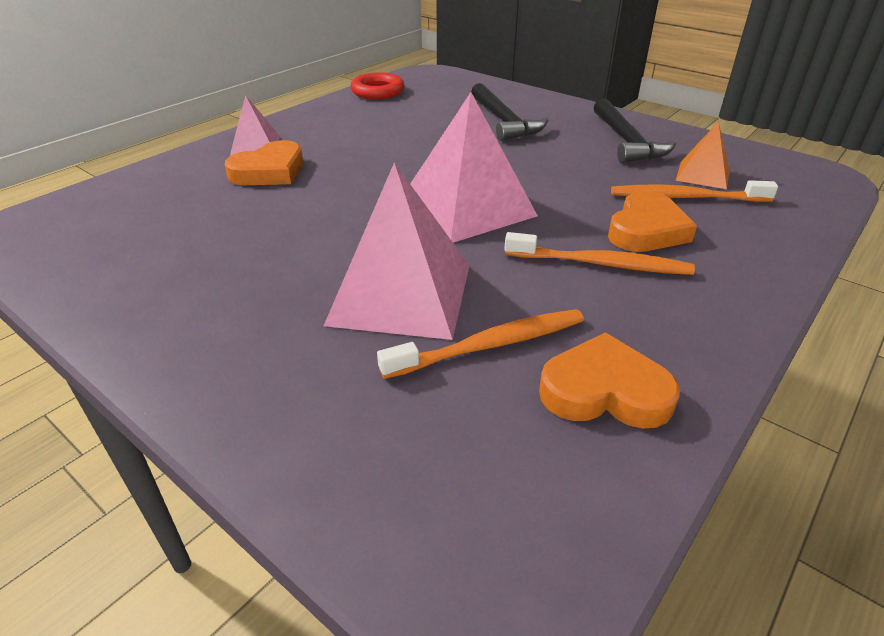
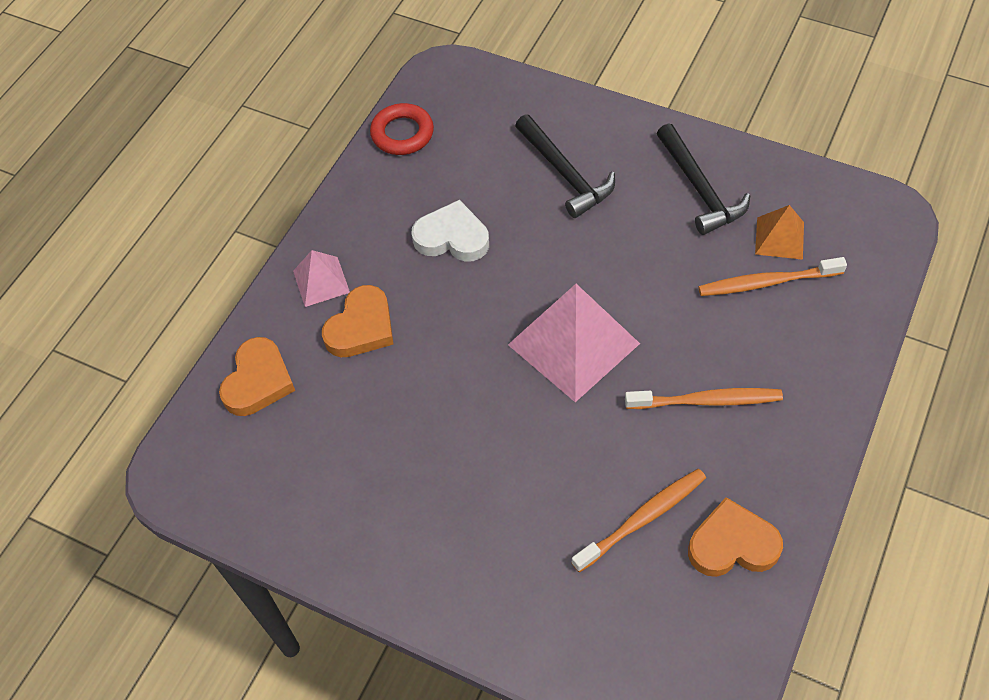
camera: 10 degrees left, 20 degrees up
pink pyramid [324,162,469,340] -> none
orange heart [608,191,697,252] -> orange heart moved to [219,337,295,416]
none -> white heart [411,200,489,262]

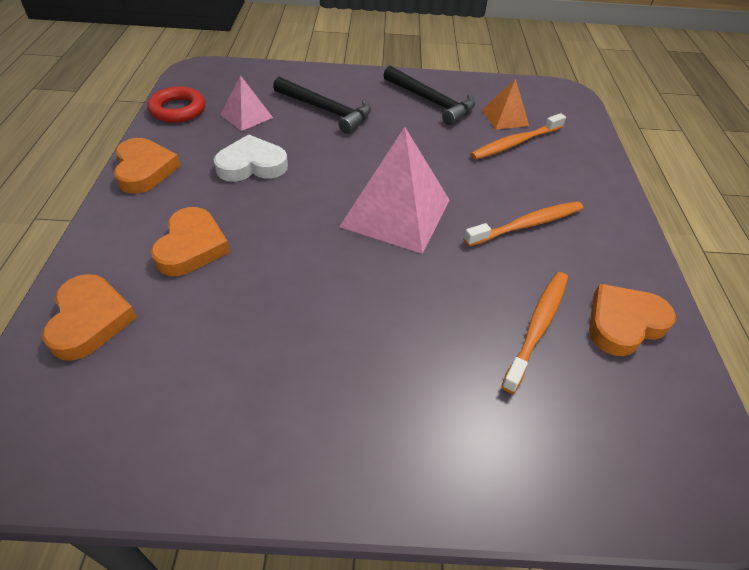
camera: 30 degrees left, 10 degrees down
pink pyramid [293,250,350,307] -> pink pyramid moved to [220,75,273,131]
none -> orange heart [114,138,181,194]

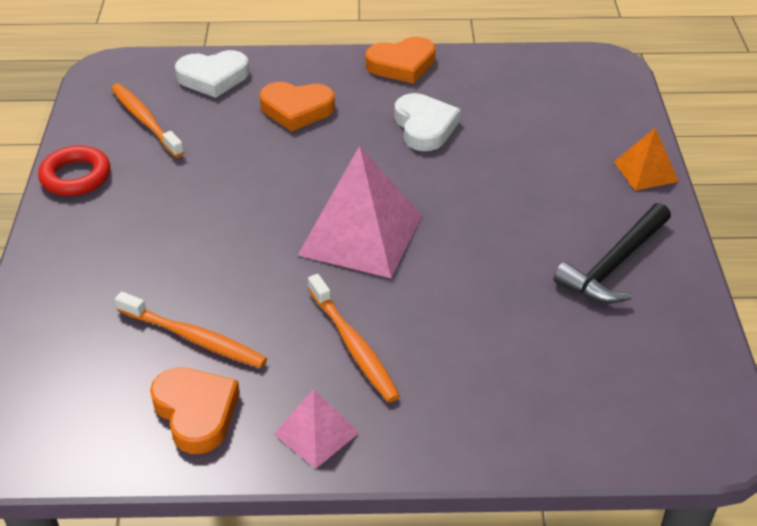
camera: 90 degrees right, 5 degrees down
orange heart [42,274,137,361] -> white heart [175,50,249,98]
red ring [147,86,205,123] -> red ring moved to [38,145,111,196]
pink pyramid [220,75,273,131] -> pink pyramid moved to [274,389,360,469]
black hammer [273,77,371,134] -> none
orange toothbrush [471,113,566,160] -> orange toothbrush moved to [111,84,184,158]
orange pyramid [482,78,529,130] -> orange pyramid moved to [614,127,679,191]

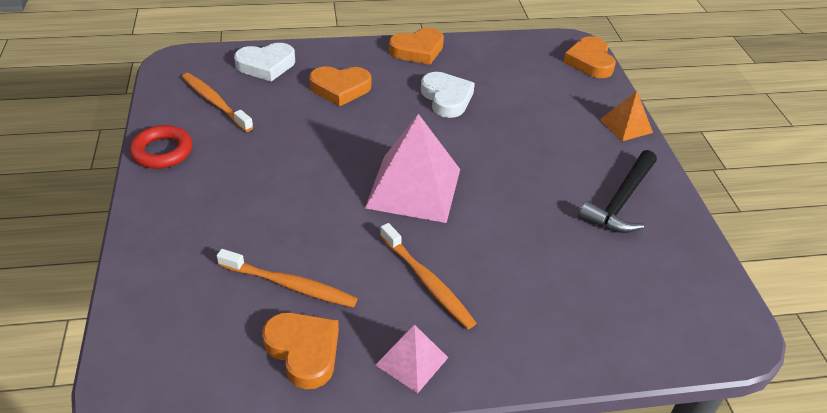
camera: 10 degrees left, 0 degrees up
none -> orange heart [563,36,616,78]

